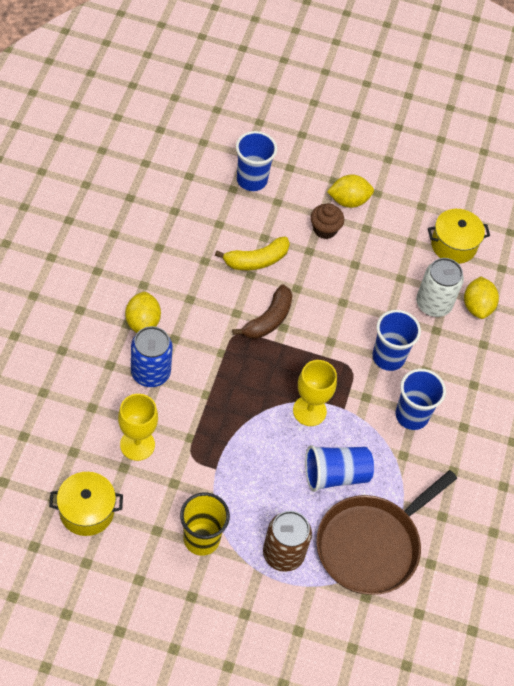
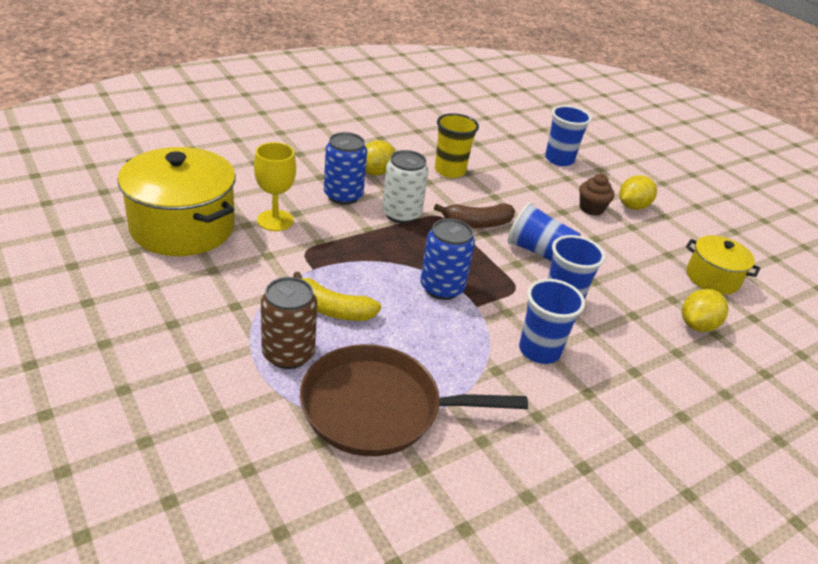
camera: 45 degrees right, 20 degrees down
yellow pot [49,472,123,536] -> yellow pot [118,147,236,256], size x1.80
yellow cup [180,493,230,556] -> yellow cup moved to [435,113,479,178]
yellow banana [215,236,290,270] -> yellow banana moved to [293,271,381,321]
yellow goblet [293,360,337,426] -> blue can [421,218,475,300]
blue cup [305,445,374,492] -> blue cup moved to [508,202,581,261]
yellow lemon [327,174,374,208] -> yellow lemon turned 75 degrees counterclockwise [619,175,657,210]
white can [416,258,464,317] -> white can moved to [382,150,429,224]

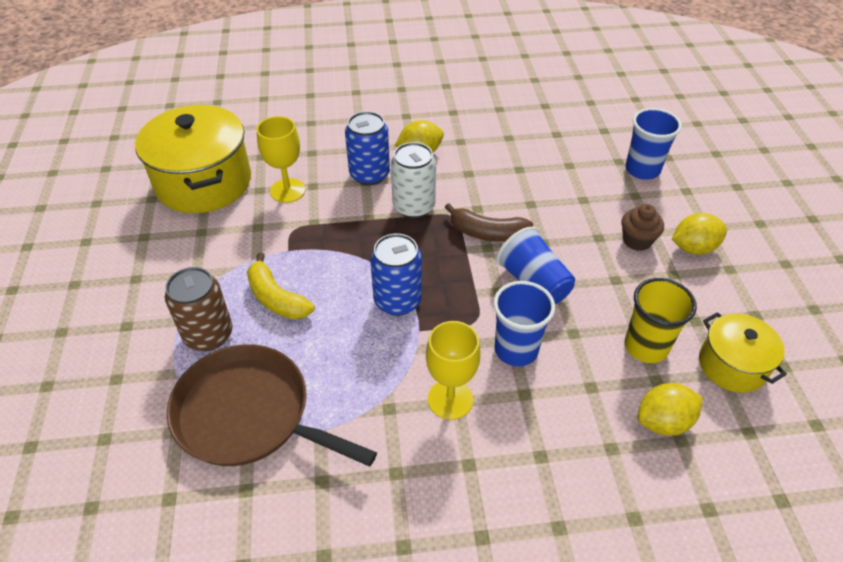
camera: 30 degrees right, 10 degrees up
yellow cup [435,113,479,178] -> yellow cup moved to [625,278,697,363]
blue cup [519,279,585,364] -> yellow goblet [426,321,481,420]

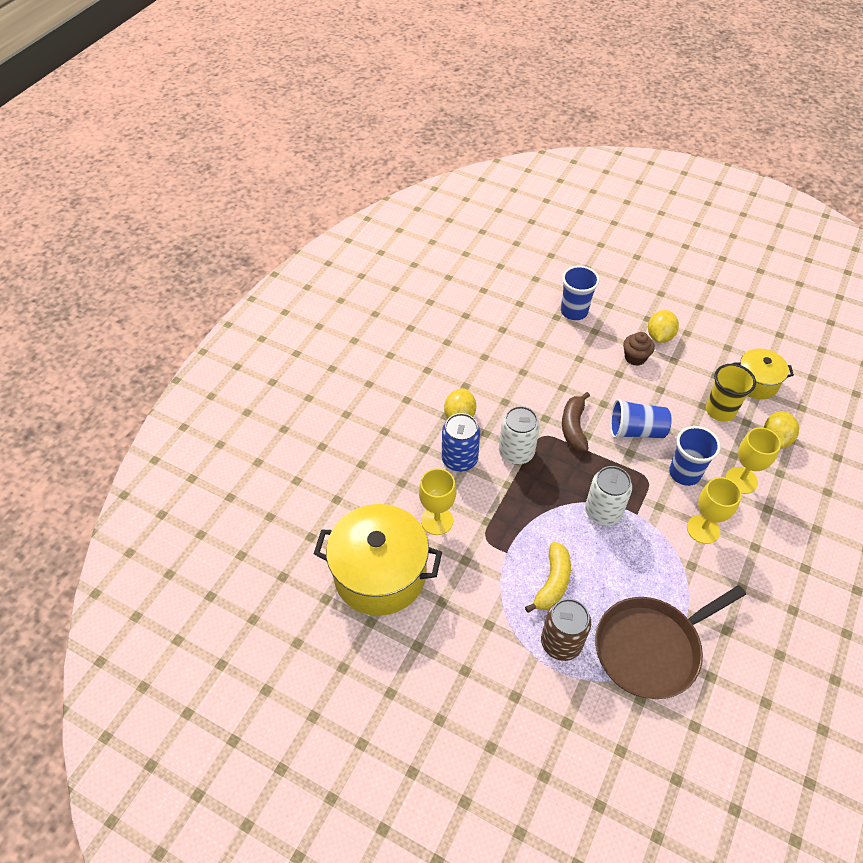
camera: 55 degrees left, 5 degrees up
yellow banana [247,253,315,320] -> yellow banana turned 60 degrees counterclockwise [525,542,571,613]
blue can [370,234,422,316] -> white can [585,466,632,526]
brown banana [445,203,533,242] -> brown banana turned 135 degrees clockwise [562,392,590,452]
none -> yellow goblet [726,427,781,494]

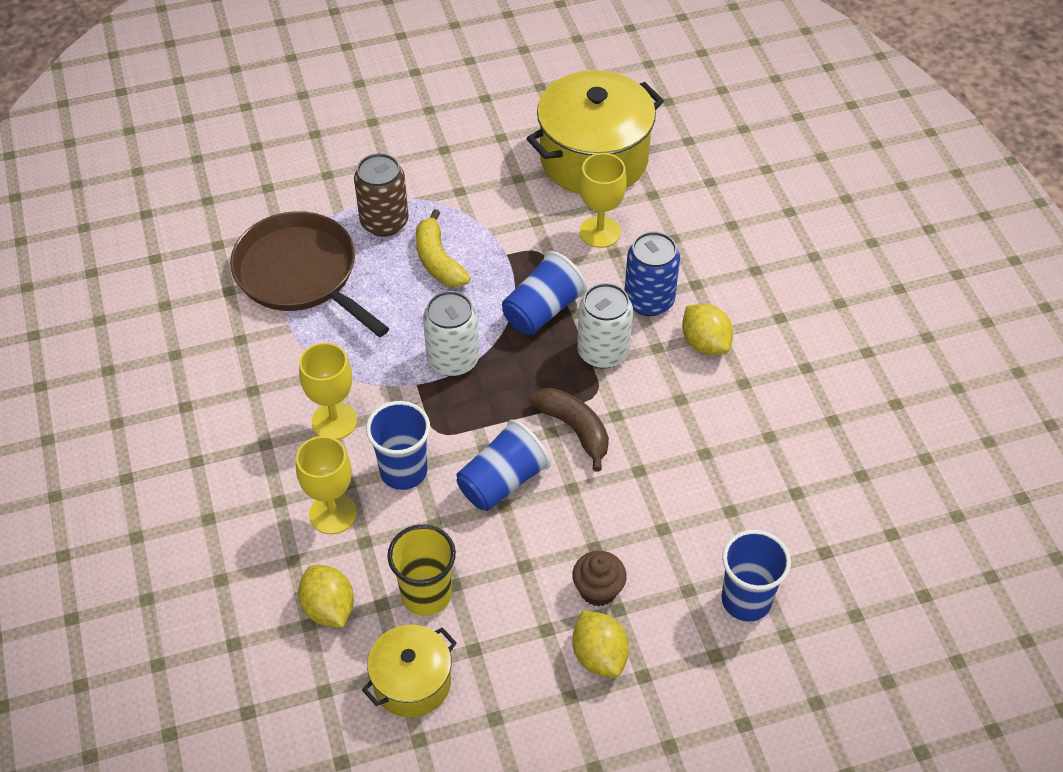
camera: 135 degrees right, 0 degrees up
brown pan [595,585,746,699] -> brown pan turned 60 degrees counterclockwise [230,211,389,337]
none -> blue cup [502,251,587,335]

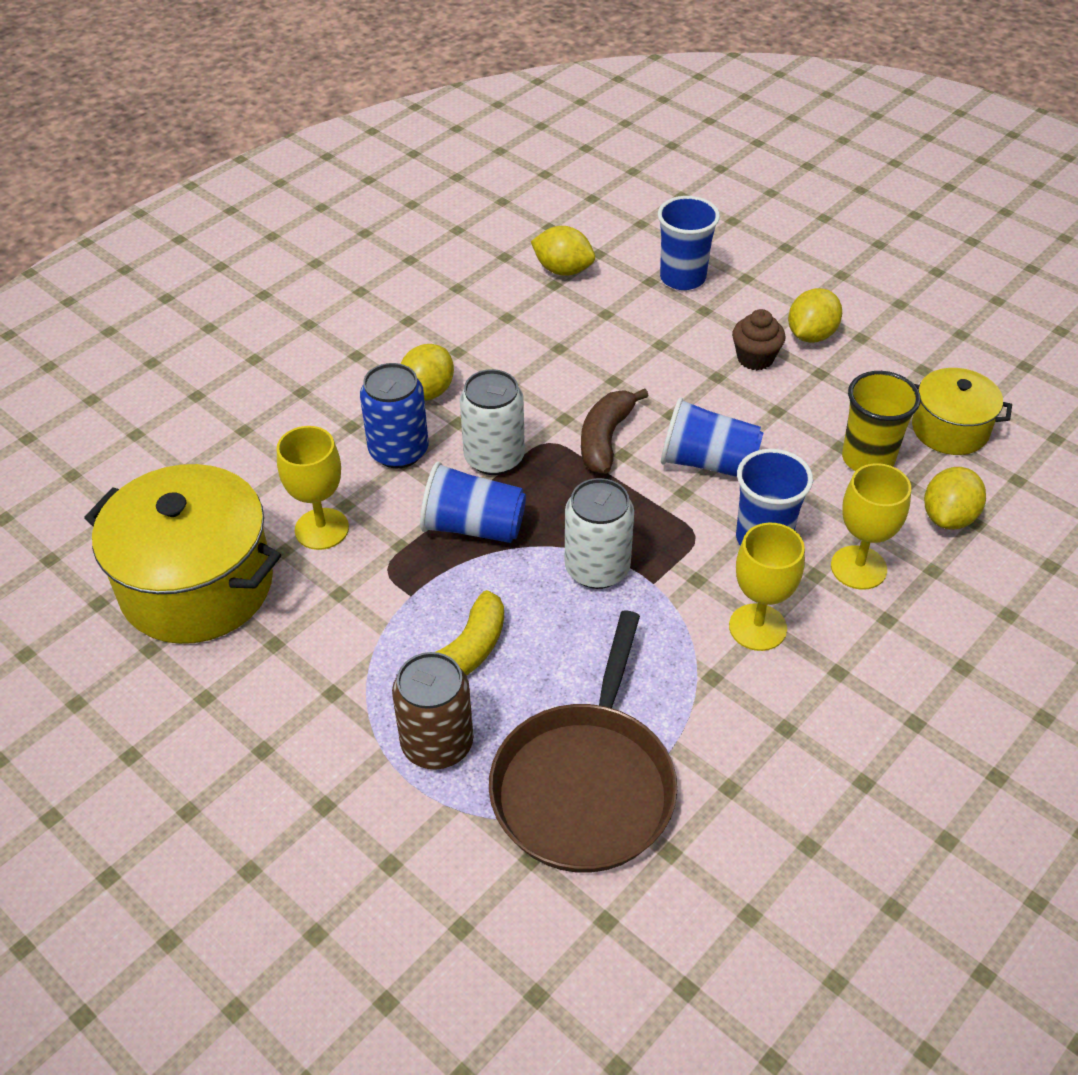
camera: 120 degrees left, 5 degrees down
none -> yellow lemon [531,226,595,276]

